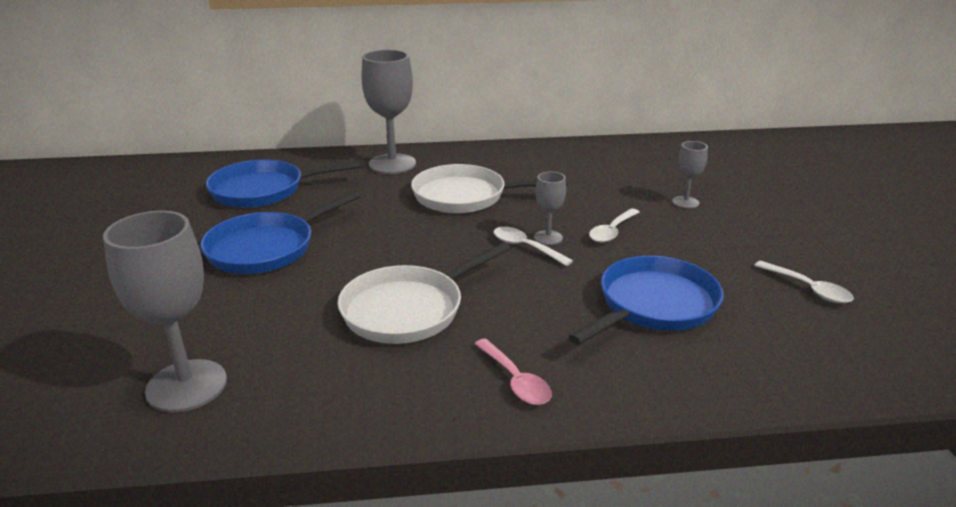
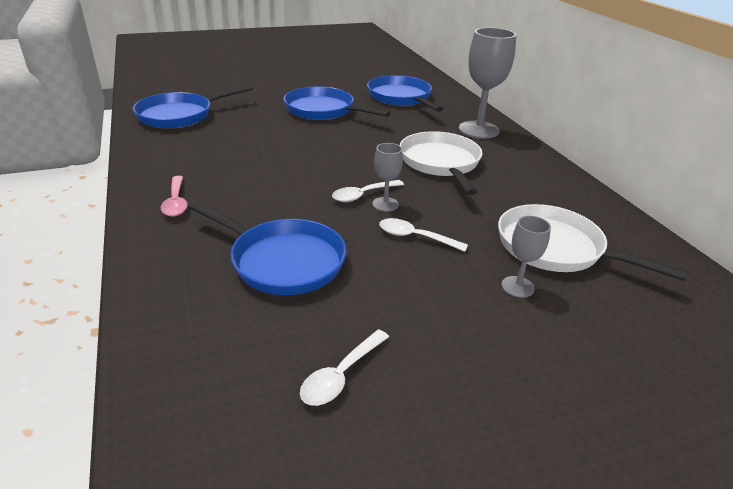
camera: 75 degrees right, 5 degrees up
grey goblet [103,211,227,412] -> blue pan [133,85,253,128]
white pan [338,242,511,344] -> white pan moved to [498,204,688,281]
pink spoon [474,338,552,405] -> pink spoon turned 60 degrees counterclockwise [160,176,188,217]
white spoon [493,227,573,266] -> white spoon turned 150 degrees counterclockwise [332,180,404,202]

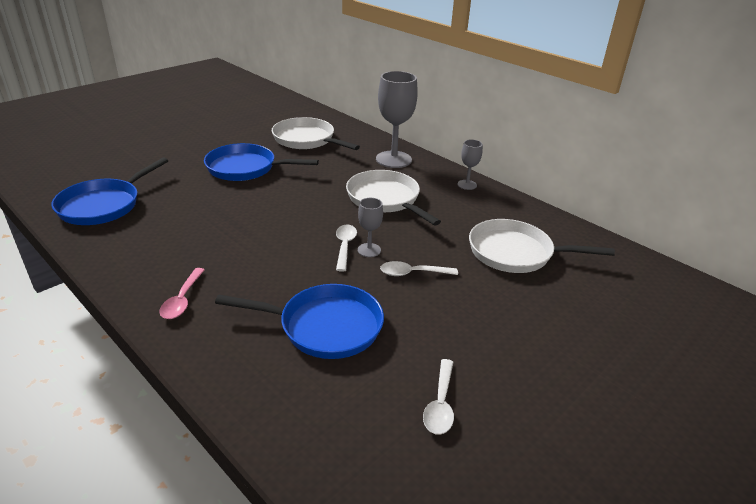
camera: 25 degrees left, 0 degrees up
pink spoon [160,176,188,217] -> pink spoon turned 45 degrees clockwise [159,268,205,319]
white spoon [332,180,404,202] -> white spoon turned 150 degrees clockwise [336,225,357,272]
blue pan [367,75,444,112] -> white pan [272,117,360,150]
grey goblet [502,216,551,298] -> grey goblet moved to [458,139,483,190]

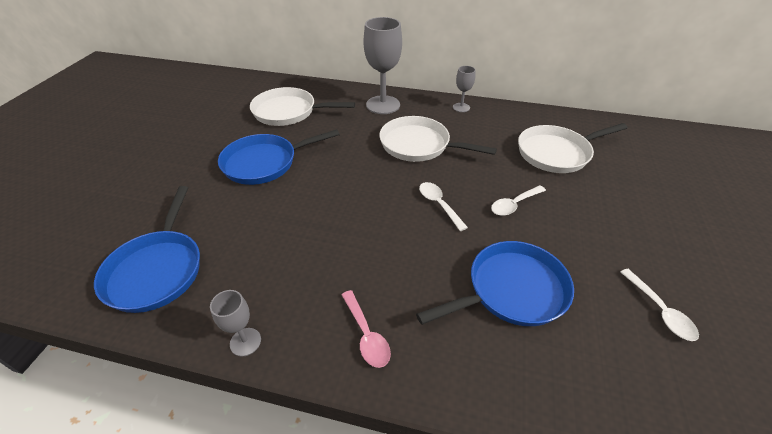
camera: 30 degrees left, 10 degrees up
grey goblet [358,198,383,257] -> grey goblet moved to [210,290,261,356]

